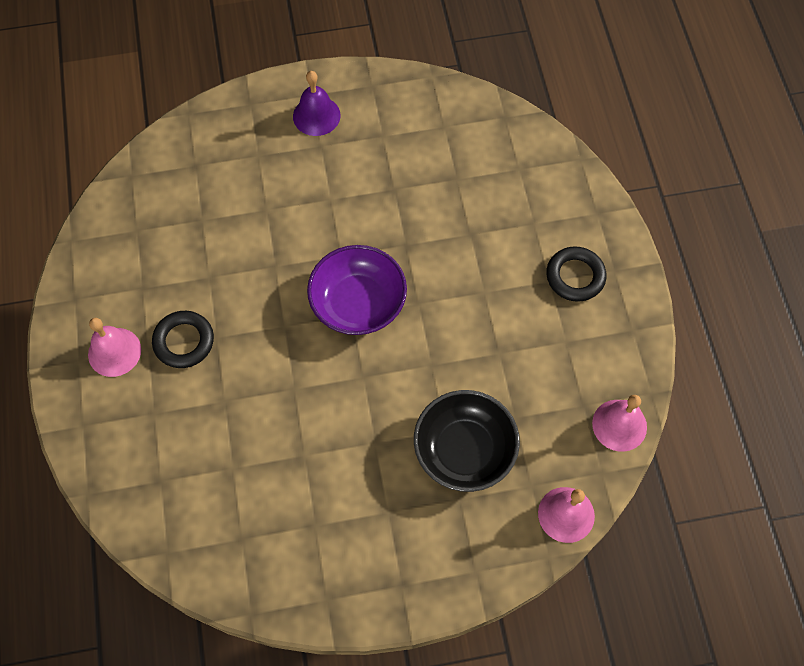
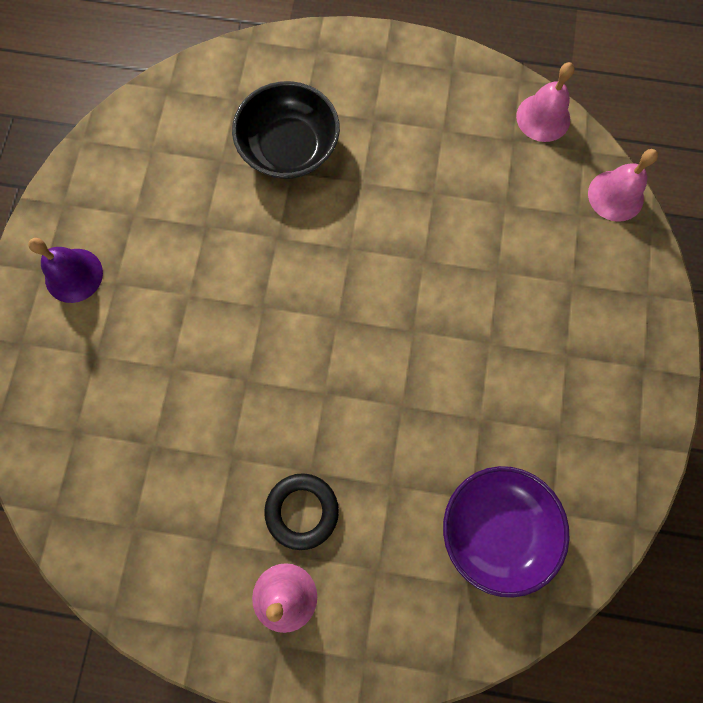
camera: 70 degrees left, 10 degrees up
purple bowl [307,245,407,335] -> purple bowl moved to [443,466,570,598]
black bowl [414,390,520,492] -> black bowl moved to [232,81,340,179]
black ring [546,246,606,302] -> none

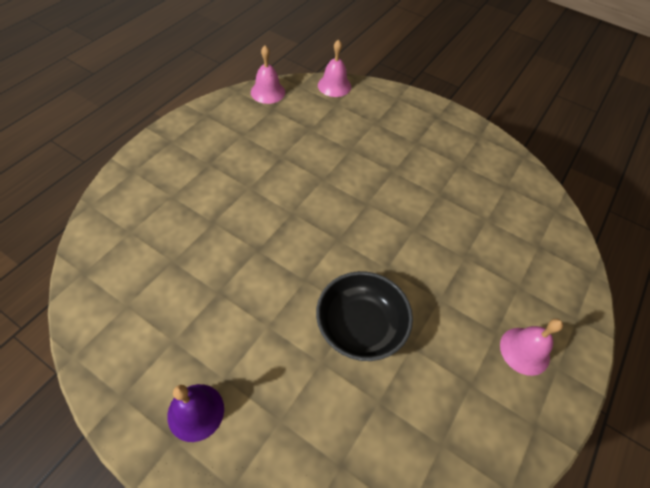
camera: 70 degrees left, 20 degrees down
black bowl [232,81,340,179] -> black bowl moved to [316,271,413,361]
black ring [264,473,339,550] -> none
purple bowl [443,466,570,598] -> none

